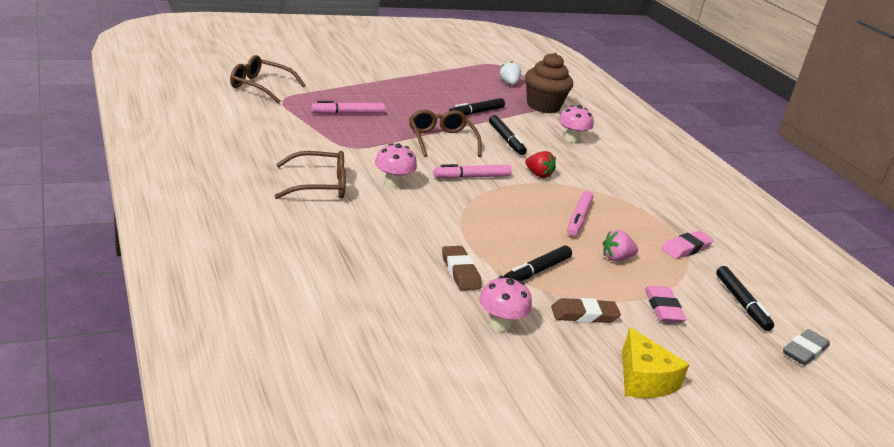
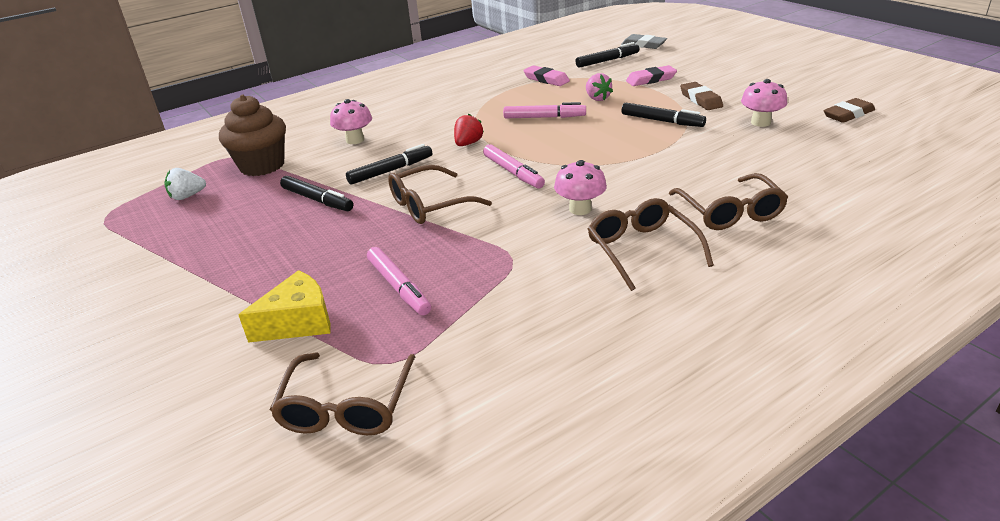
camera: 95 degrees left, 5 degrees up
brown eraser [442,246,481,290] -> brown eraser moved to [824,98,875,123]
yellow cheese [622,327,690,398] -> yellow cheese moved to [238,270,331,343]
none -> brown glasses [669,173,788,230]

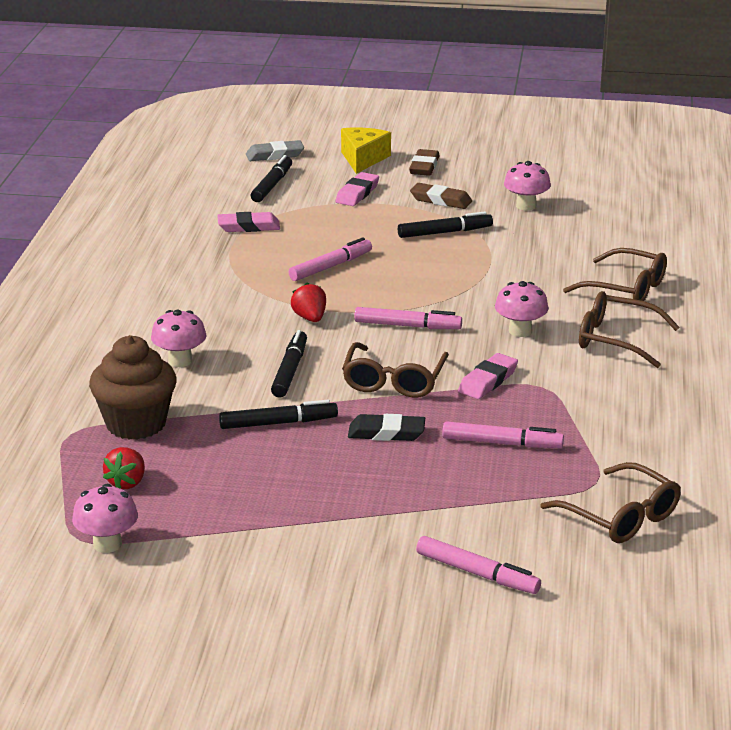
camera: 50 degrees left, 5 degrees down
white strawberry [164,168,206,200] -> red strawberry [103,447,145,489]
yellow cheese [238,270,331,343] -> yellow cheese moved to [341,128,391,174]
pink strawberry [586,73,613,101] -> none
brown eraser [824,98,875,123] -> brown eraser moved to [409,149,439,176]
none -> pink mushroom [72,484,138,553]
none -> black eraser [348,414,425,441]
none -> pink marker [416,536,541,594]
none -> pink eraser [458,353,518,399]

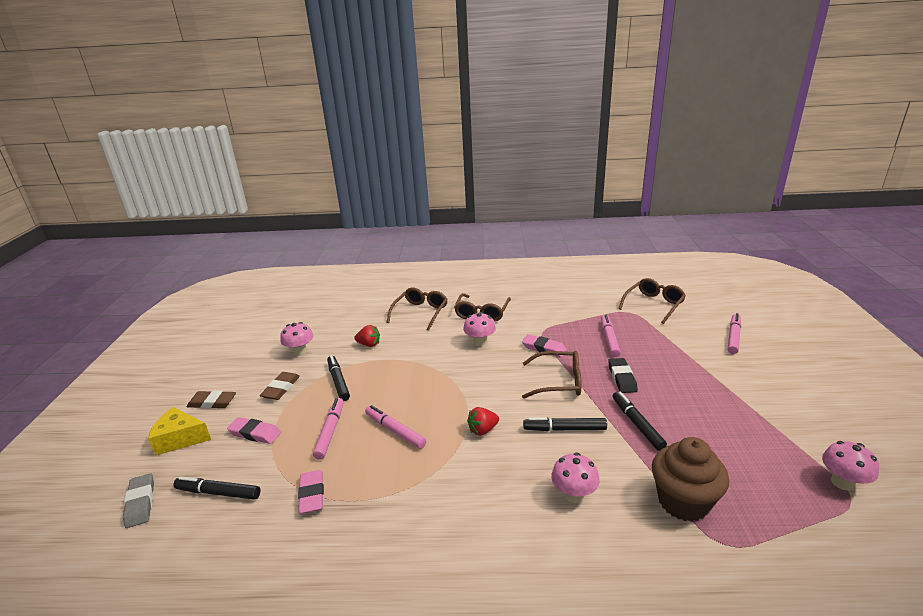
camera: 95 degrees left, 0 degrees up
red strawberry [103,447,145,489] -> red strawberry moved to [354,325,380,347]
pink marker [354,307,462,329] -> pink marker moved to [313,398,344,460]

